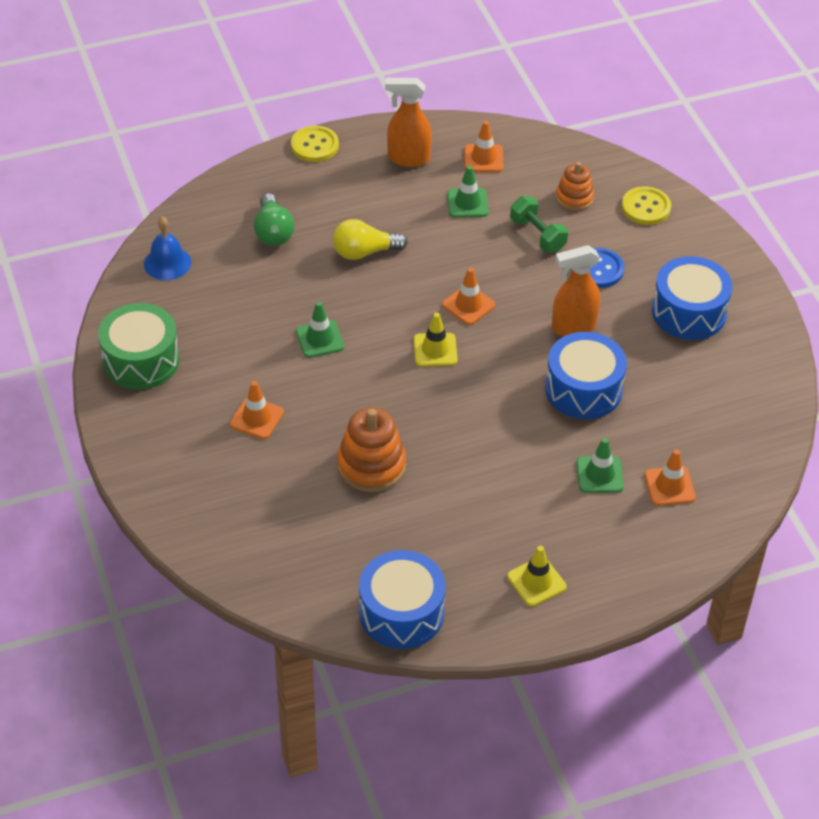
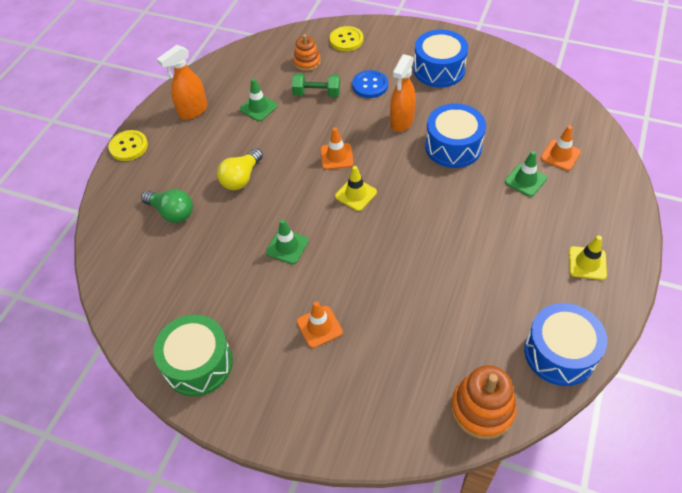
camera: 45 degrees left, 5 degrees up
blue bell [144,217,191,280] -> none
orange stacking toy [337,408,406,492] -> orange stacking toy moved to [451,365,517,439]
orange traffic cone [464,121,504,172] -> none

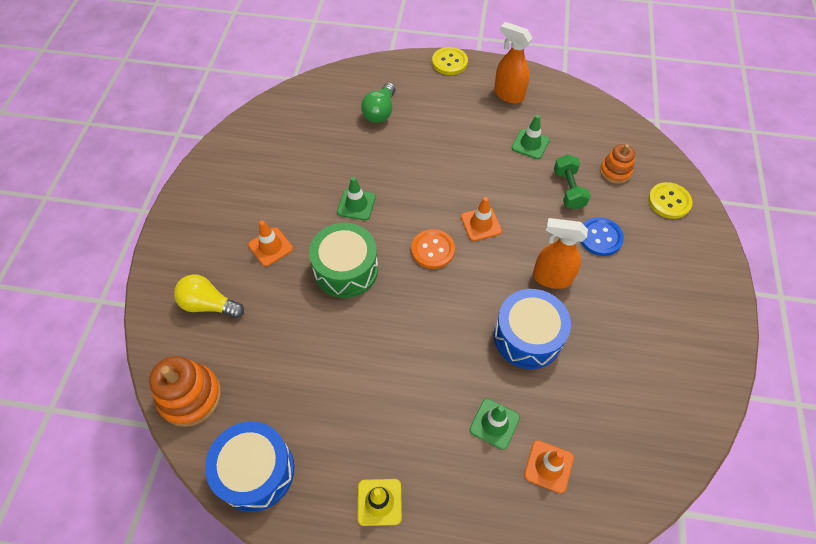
camera: 75 degrees right, 5 degrees up
green drum [153,315,233,397] -> green drum moved to [309,223,378,298]
yellow light bulb [217,148,263,190] -> yellow light bulb moved to [174,274,244,318]
yellow traffic cone [335,166,377,211] -> orange button [411,229,455,269]
blue drum [414,29,468,88] -> none

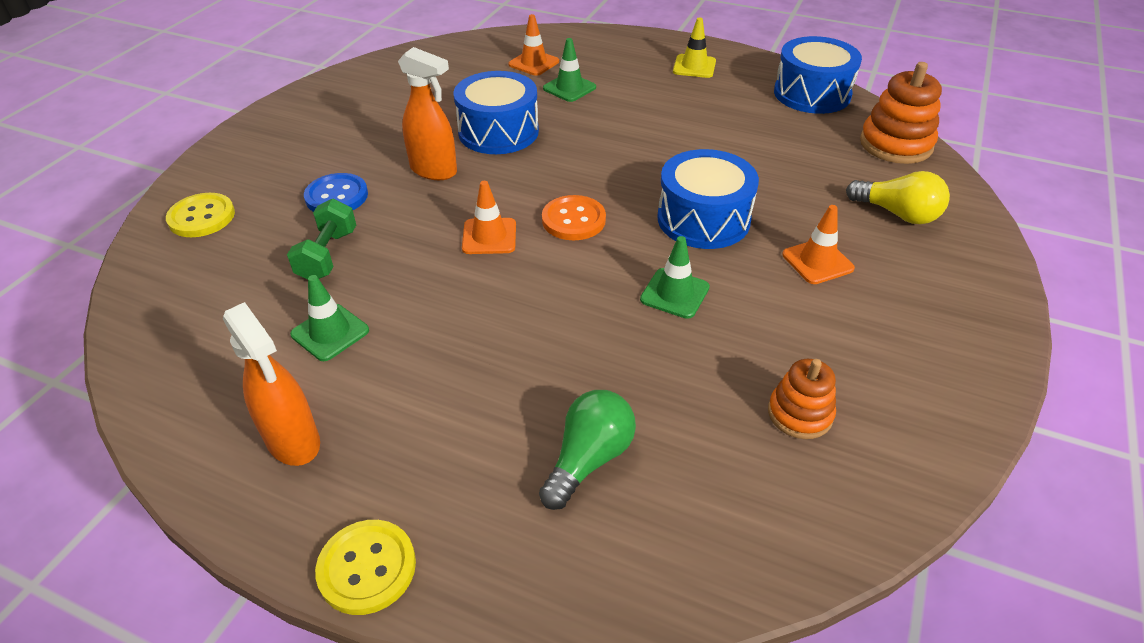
camera: 165 degrees left, 15 degrees down
green drum [309,223,378,298] -> blue drum [657,149,759,249]
orange stacking toy [600,144,635,184] -> orange stacking toy moved to [768,359,836,439]

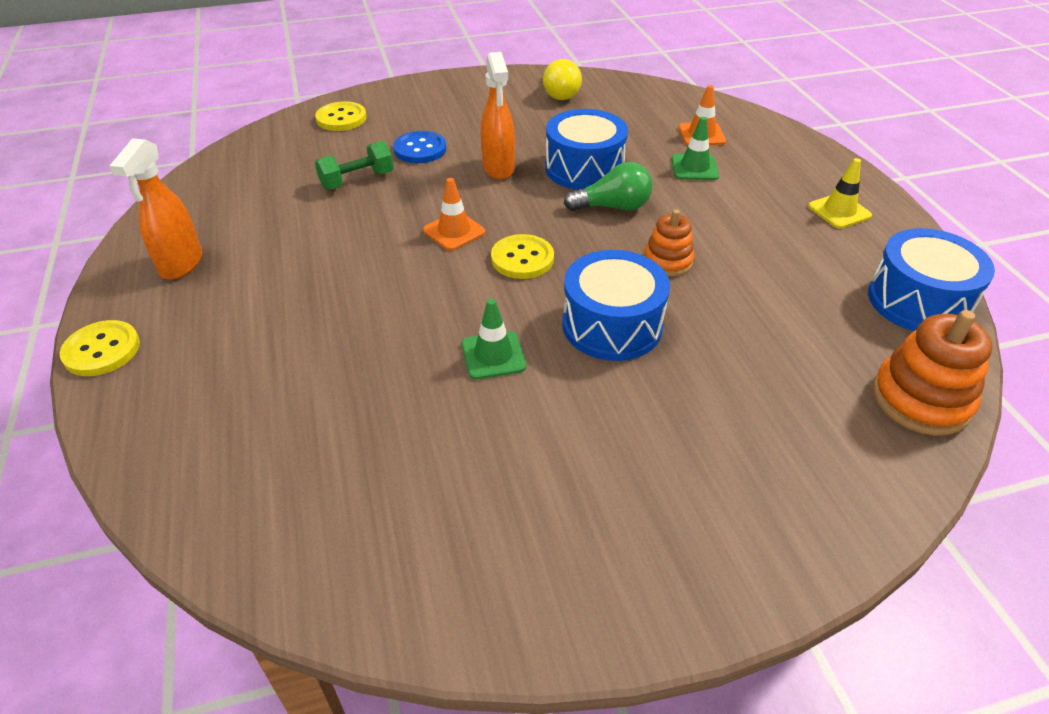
camera: 50 degrees right, 0 degrees up
green traffic cone [290,275,369,361] -> none
green light bulb [539,390,636,510] -> green light bulb moved to [564,162,653,211]
orange button [542,195,606,240] -> yellow button [491,234,554,279]
orange stacking toy [768,359,836,439] -> orange stacking toy moved to [644,210,694,276]
orange traffic cone [782,205,855,284] -> none
yellow light bulb [846,171,950,224] -> yellow light bulb moved to [543,59,582,100]

